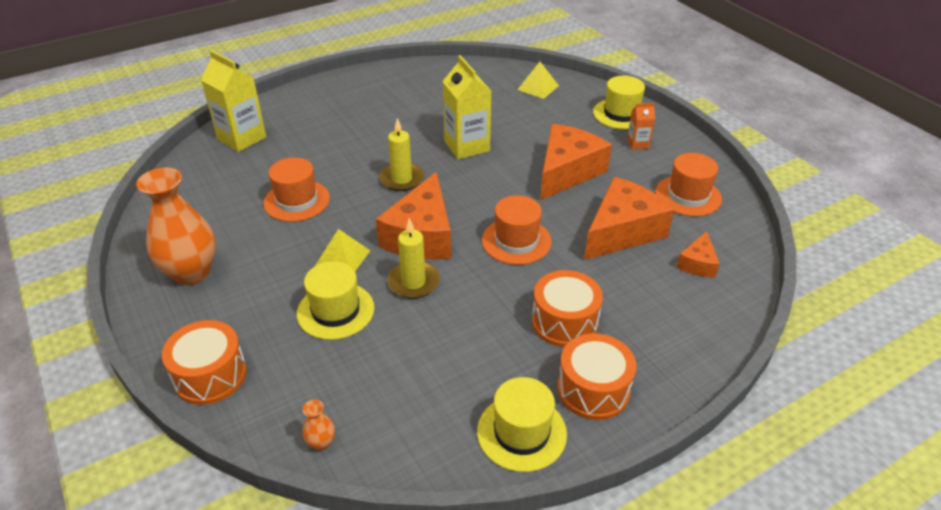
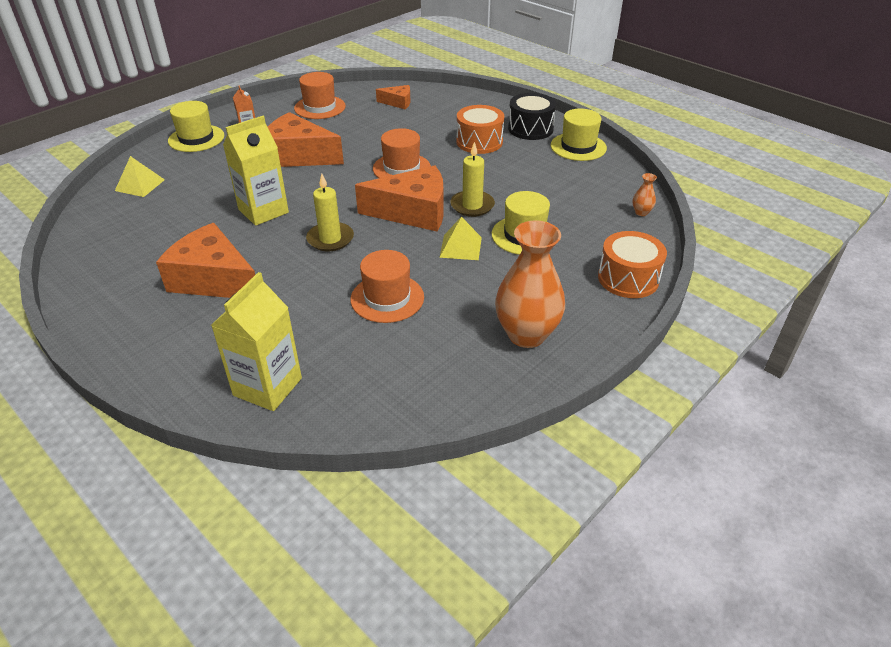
camera: 105 degrees left, 0 degrees up
orange drum [557,333,636,420] -> black drum [508,93,556,140]
orange cheese [584,177,674,260] -> orange cheese moved to [156,223,255,298]

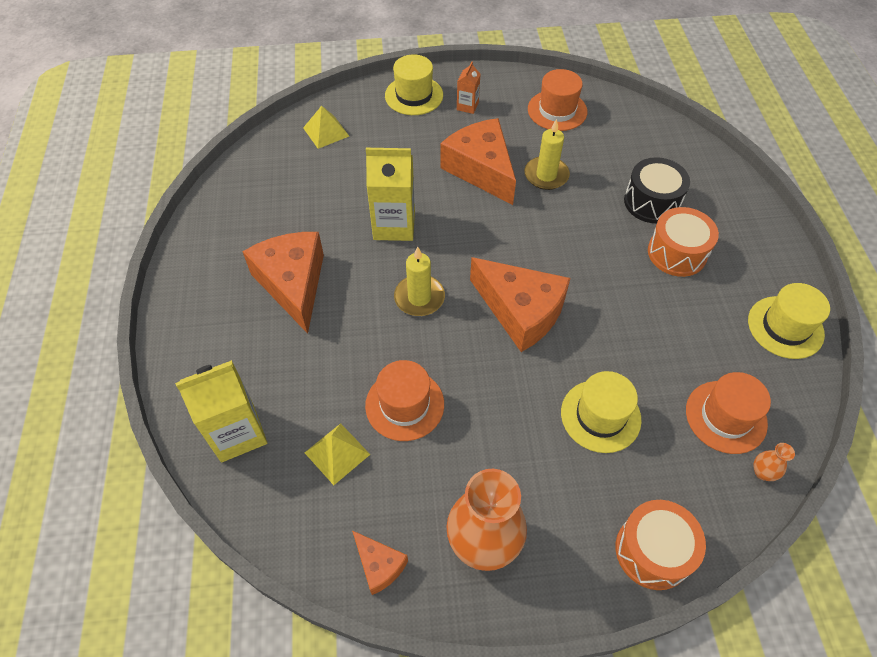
camera: 40 degrees right, 15 degrees up
orange hat [373,128,431,178] -> orange hat moved to [686,372,771,454]
orange cheese [376,85,410,109] -> orange cheese moved to [352,531,408,595]
yellow pyramid [439,217,482,260] -> yellow pyramid moved to [305,423,370,485]
yellow candle [450,142,495,217] -> yellow candle moved to [524,119,570,190]
black drum [508,93,556,140] -> black drum moved to [624,157,690,223]

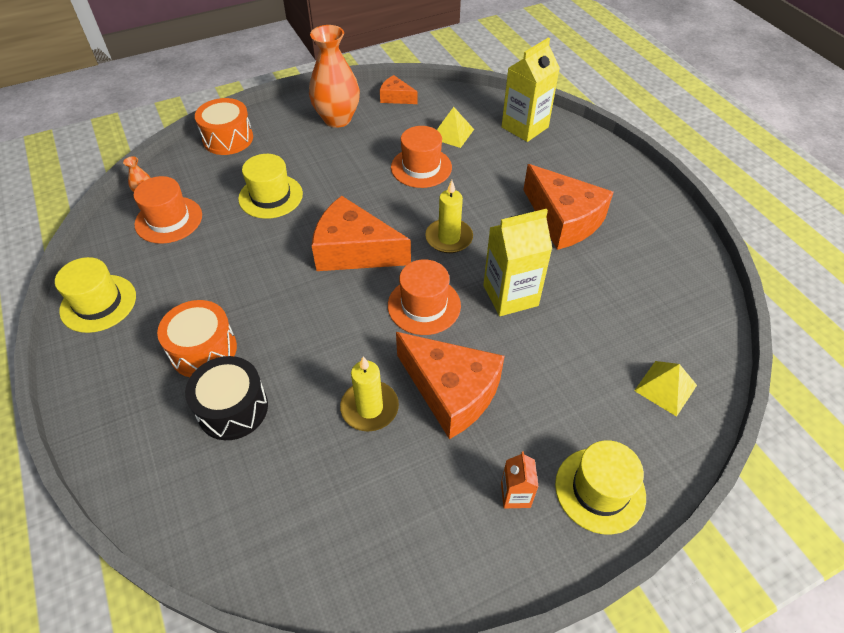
camera: 160 degrees right, 5 degrees down
orange hat [528,69,587,131] -> orange hat moved to [388,259,461,335]

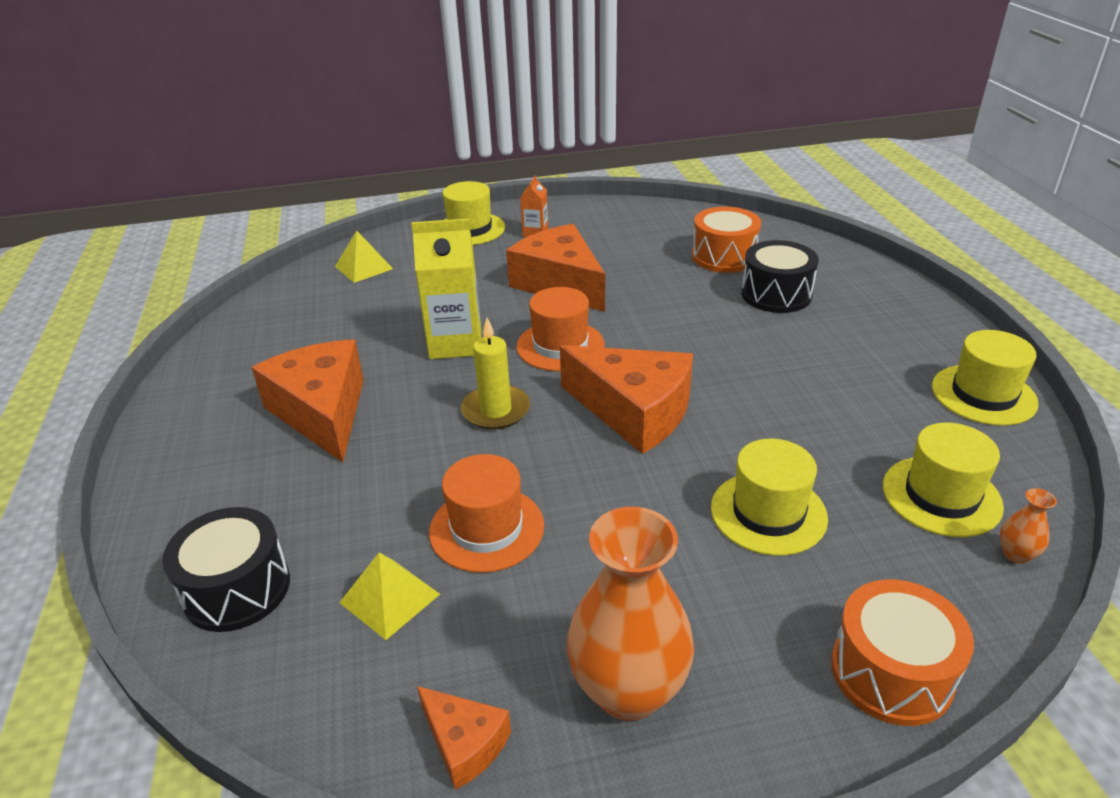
camera: 165 degrees left, 15 degrees down
orange hat [133,176,202,244] -> yellow hat [883,422,1004,537]
orange drum [157,300,237,377] -> orange drum moved to [692,207,761,273]
yellow candle [340,356,399,431] -> none
yellow carton [502,38,560,142] -> black drum [162,507,290,632]

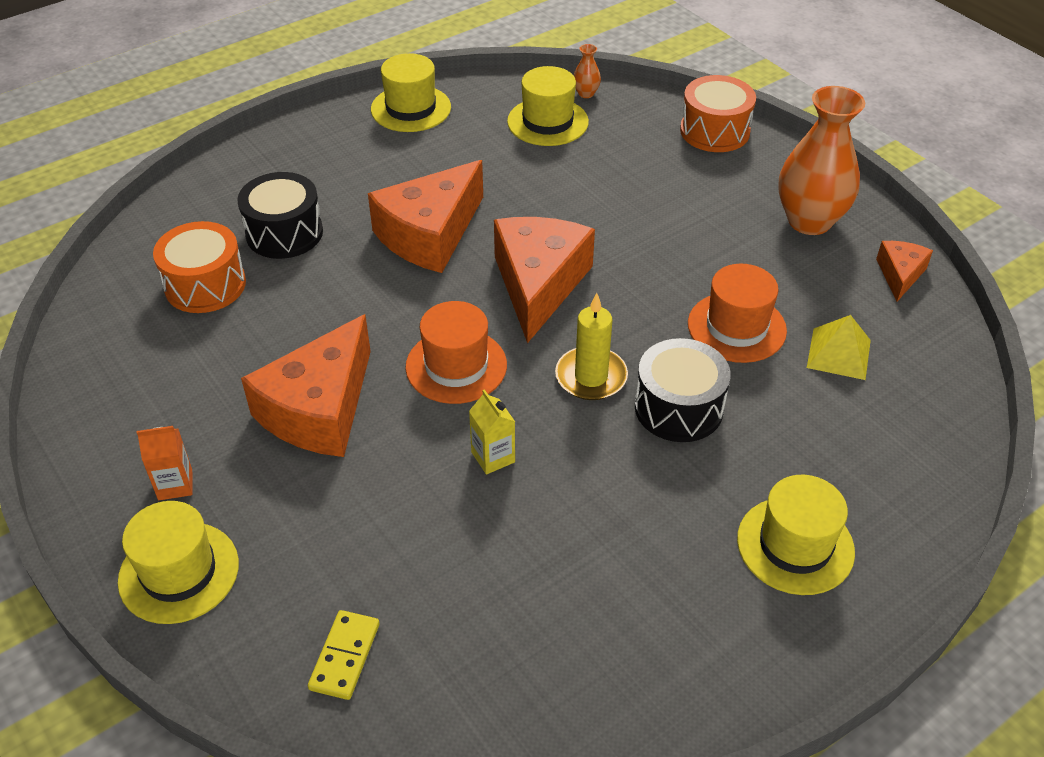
camera: 115 degrees left, 10 degrees up
black drum [162,507,290,632] -> black drum moved to [635,338,731,442]
orange cheese [251,339,364,463] -> orange cheese moved to [368,160,483,273]
yellow pyramid [335,231,393,283] -> yellow domino [308,610,380,700]
yellow carton [411,218,481,359] -> yellow carton [469,389,515,474], size x0.51
yellow hat [711,438,828,556] -> yellow hat moved to [737,475,855,595]

